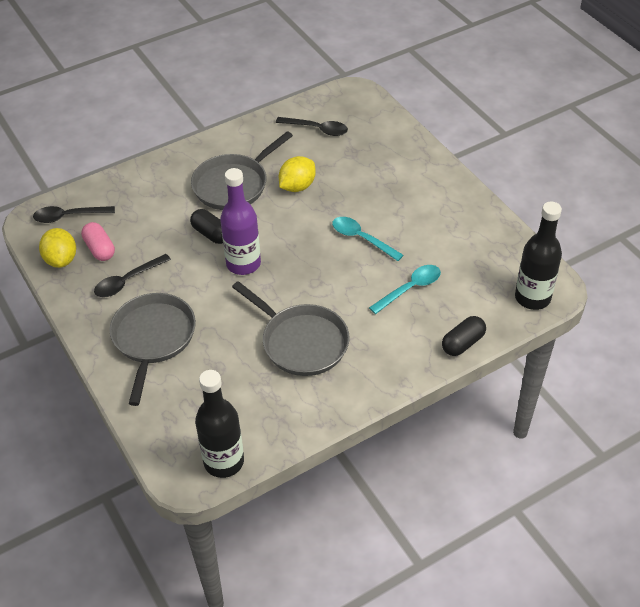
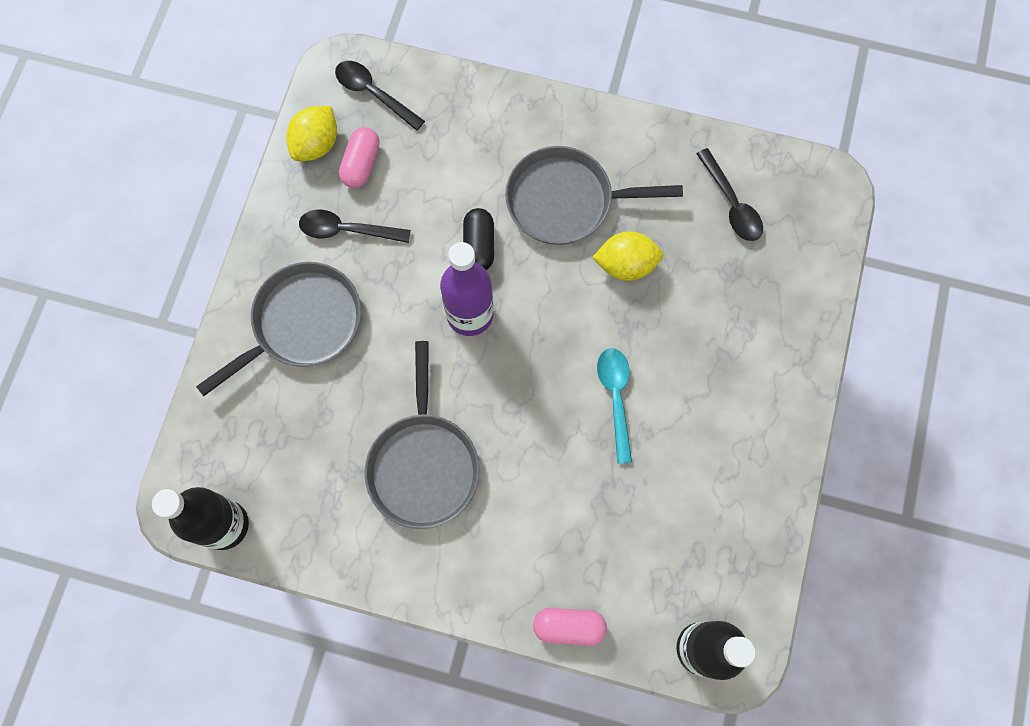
camera: 45 degrees right, 25 degrees up
turquoise spoon [369,265,441,314] -> none
black capsule [442,316,486,356] -> pink capsule [533,608,607,646]

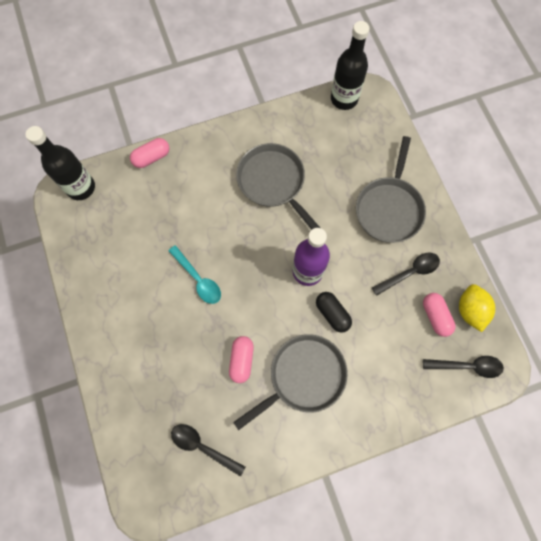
camera: 145 degrees right, 0 degrees up
yellow lemon [592,231,663,281] -> pink capsule [229,336,254,383]

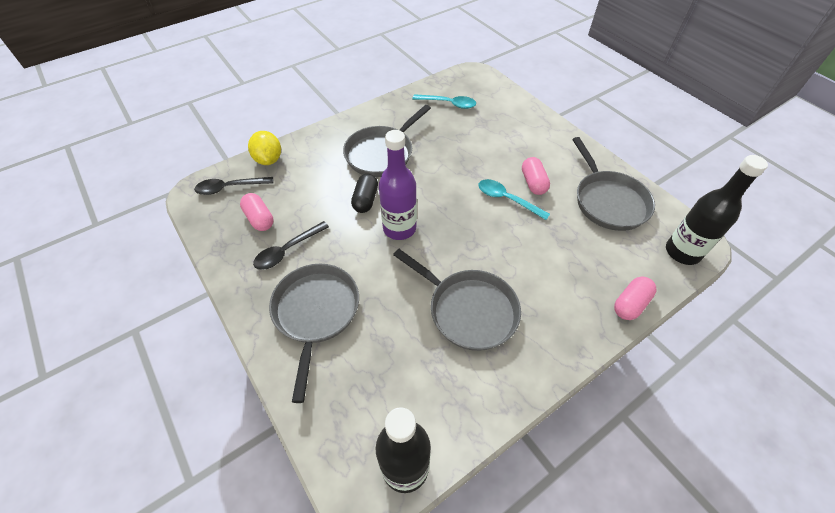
camera: 165 degrees right, 20 degrees down
black spoon [171,424,245,477] -> turquoise spoon [412,94,476,109]
pink capsule [229,336,254,383] -> pink capsule moved to [522,157,550,195]
black capsule [316,292,352,333] -> black capsule turned 60 degrees clockwise [351,174,378,213]
yellow lemon [459,284,495,332] -> yellow lemon moved to [248,131,281,165]
none -> grey pan [572,137,655,231]

